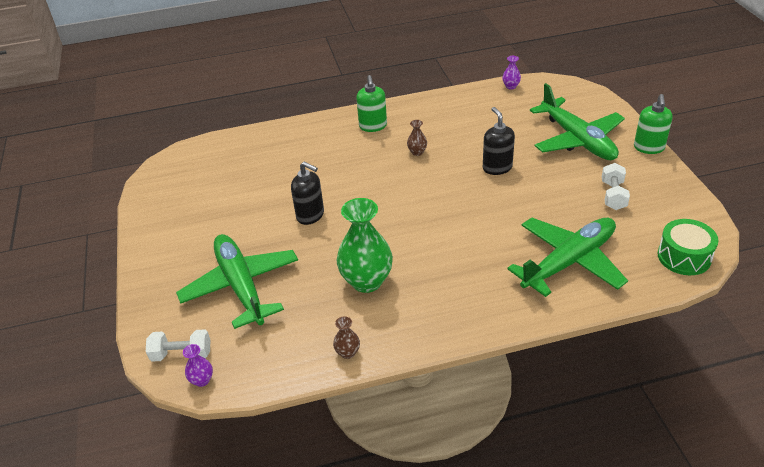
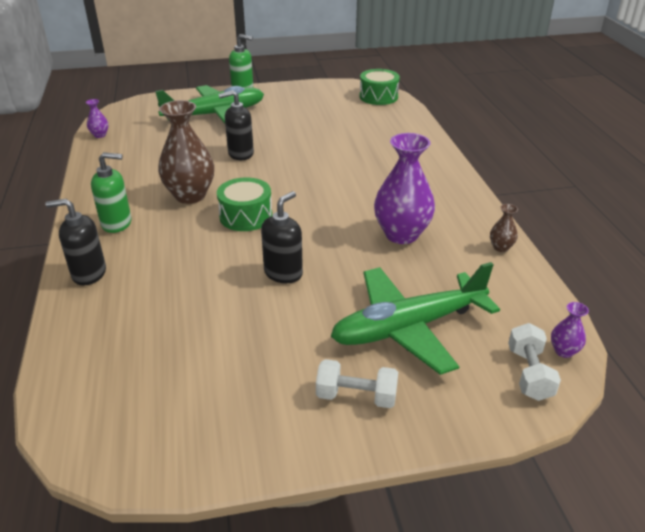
camera: 90 degrees left, 5 degrees down
green vase [337,198,393,293] -> purple vase [374,133,435,244]
brown vase [407,120,427,156] -> brown vase [158,100,214,204], size x2.26
green plane [507,218,628,297] -> none
white dumbbell [602,163,630,210] -> white dumbbell moved to [316,359,398,408]
none -> black soap dispenser [45,199,106,285]
none -> green drum [217,178,272,231]

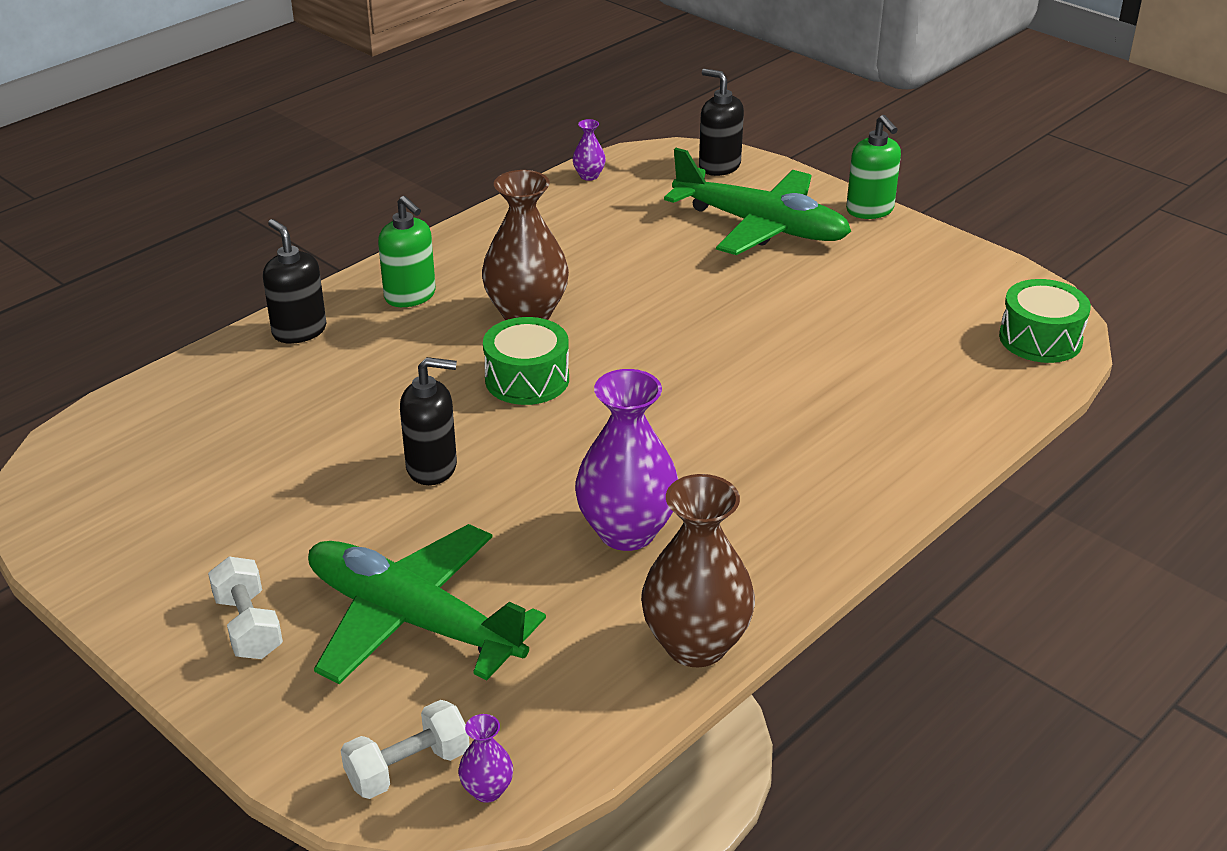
camera: 55 degrees right, 0 degrees up
black soap dispenser [218,90,254,160] -> black soap dispenser moved to [699,69,744,176]
brown vase [490,204,518,252] -> brown vase [641,474,755,667], size x2.26

